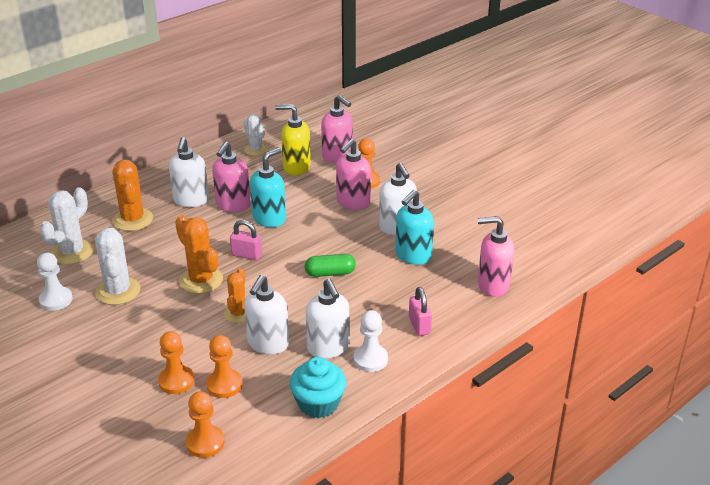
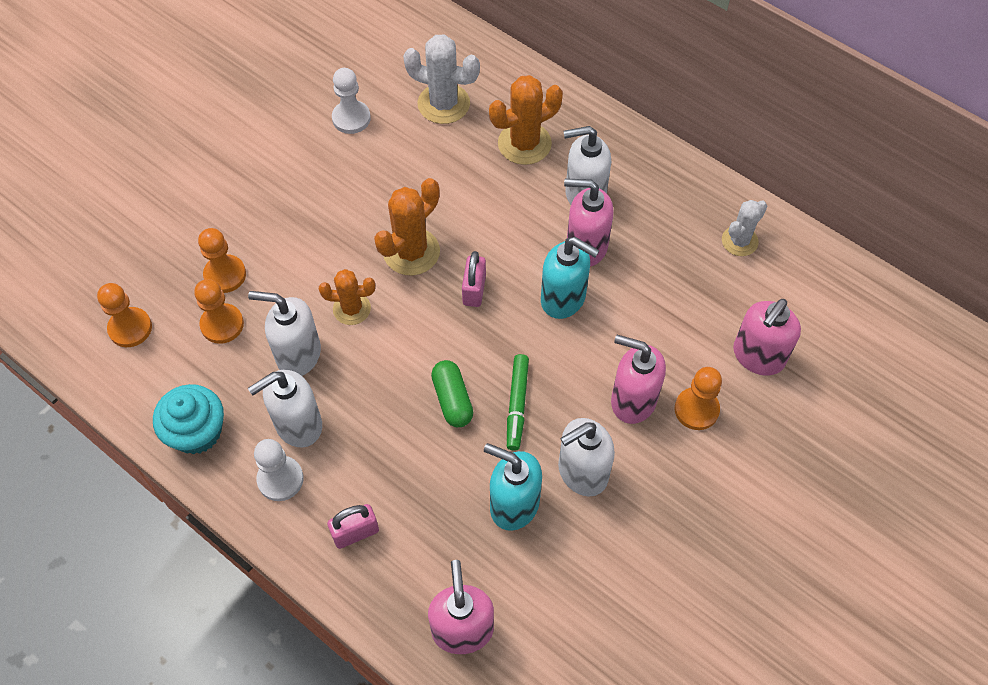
camera: 80 degrees right, 25 degrees up
white cactus [95,228,141,305] -> none
yellow soap dispenser [275,104,311,175] -> none
none -> green marker [507,354,529,451]

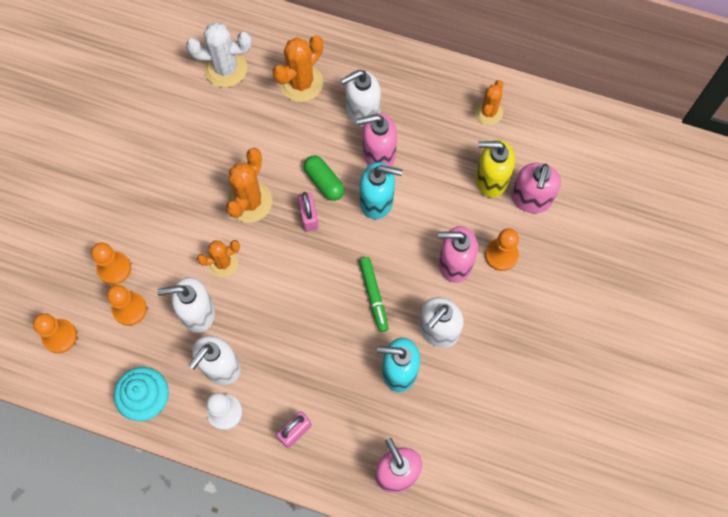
camera: 20 degrees left, 10 degrees up
white pawn [332,68,371,134] -> none
green capsule [431,360,473,427] -> green capsule moved to [304,156,345,201]
white cactus [722,200,767,256] -> orange cactus [475,80,504,125]
none -> yellow soap dispenser [475,140,515,198]

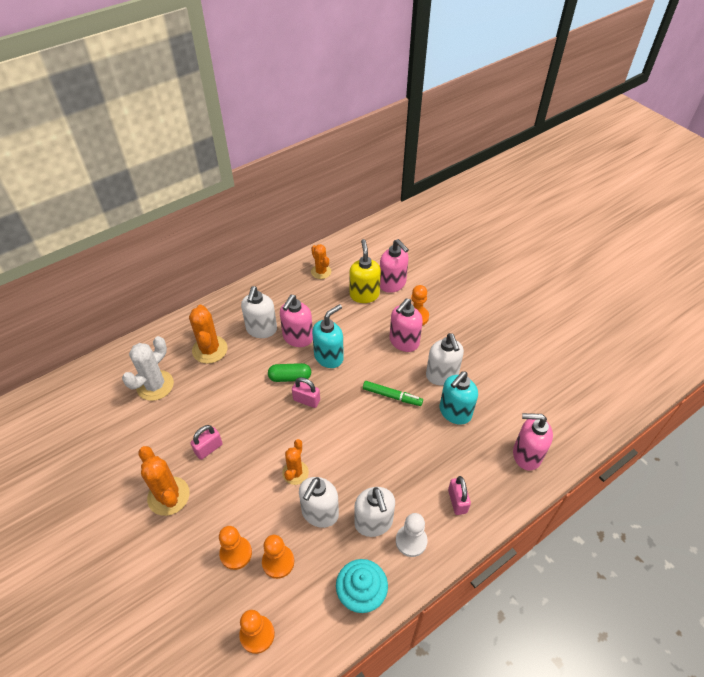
camera: 55 degrees left, 20 degrees down
orange cactus [226,148,272,223] -> orange cactus moved to [138,446,190,516]
yellow soap dispenser [475,140,515,198] -> yellow soap dispenser turned 135 degrees clockwise [350,239,381,303]
none -> pink padlock [190,425,223,460]

